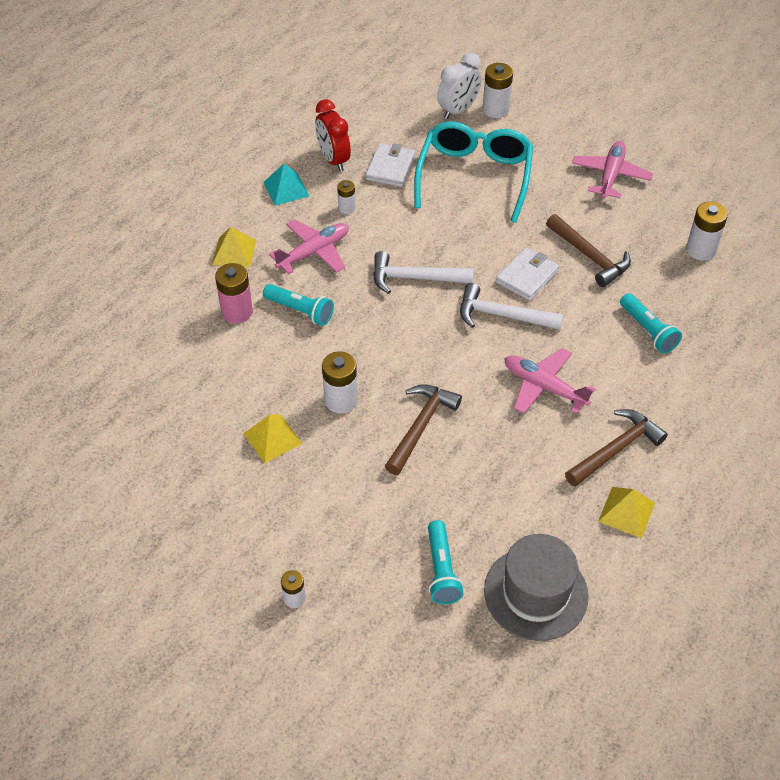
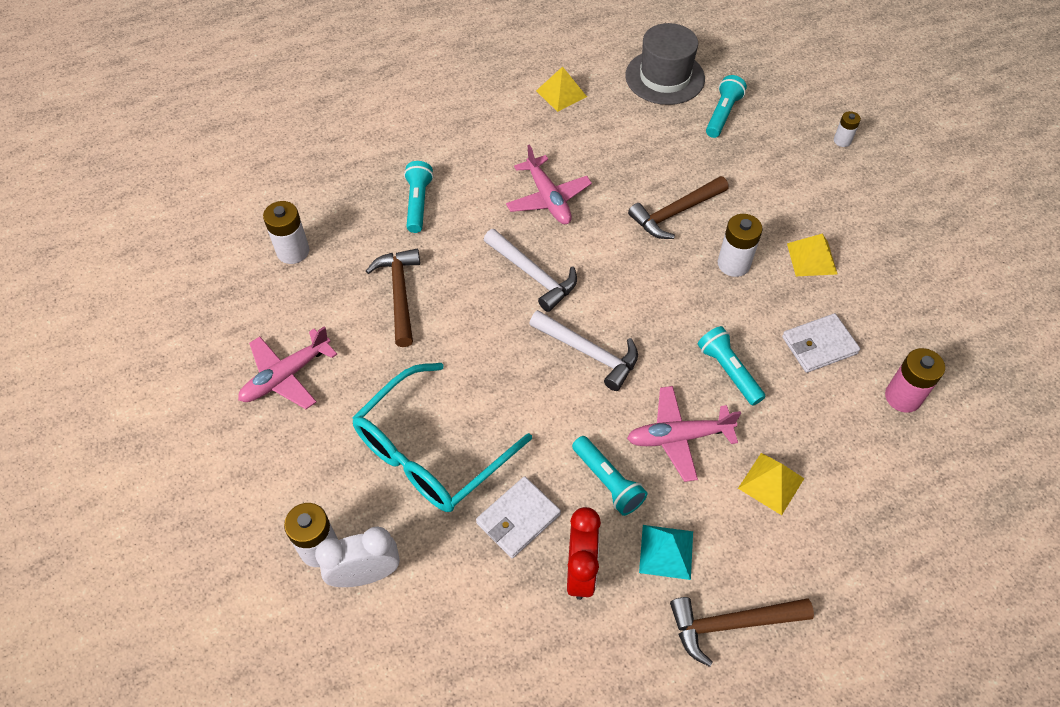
camera: 150 degrees left, 5 degrees up
pink battery [215,263,253,323] -> pink battery moved to [885,348,945,413]
white battery [337,180,355,214] -> turquoise flashlight [572,436,647,516]
white wallet [496,248,559,301] -> white wallet moved to [782,313,860,373]
brown hammer [565,409,668,487] -> brown hammer moved to [670,597,814,667]

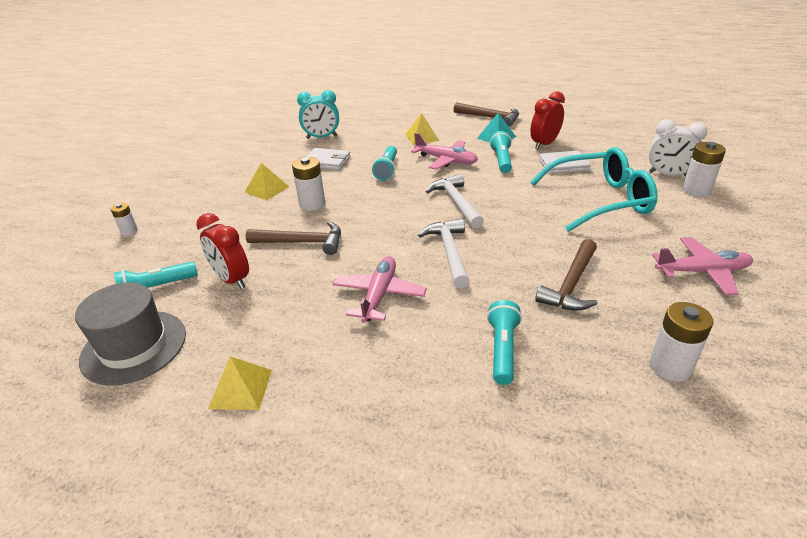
camera: 140 degrees left, 20 degrees down
turquoise flashlight [404,161,433,233] -> turquoise flashlight turned 150 degrees clockwise [487,300,522,385]
pink battery [885,348,945,413] -> turquoise clock [297,90,339,139]
none -> red clock [196,213,249,289]

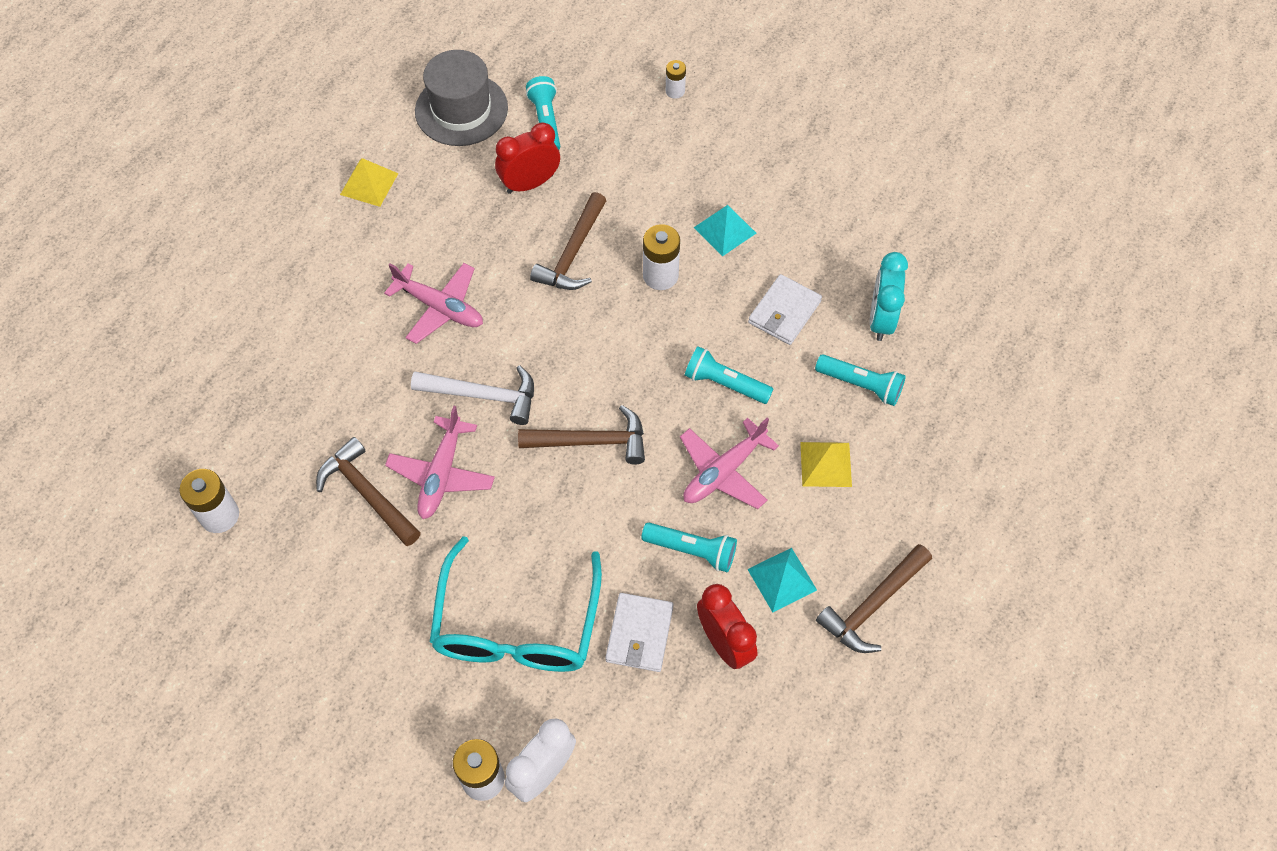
camera: 105 degrees right, 25 degrees up
yellow pyramid [245,163,289,200] -> turquoise pyramid [694,205,756,256]
white hammer [426,174,484,229] -> brown hammer [518,405,645,465]
turquoise flashlight [487,300,522,385] -> turquoise flashlight moved to [815,354,906,406]
pink plane [652,237,753,295] -> pink plane moved to [385,406,495,519]

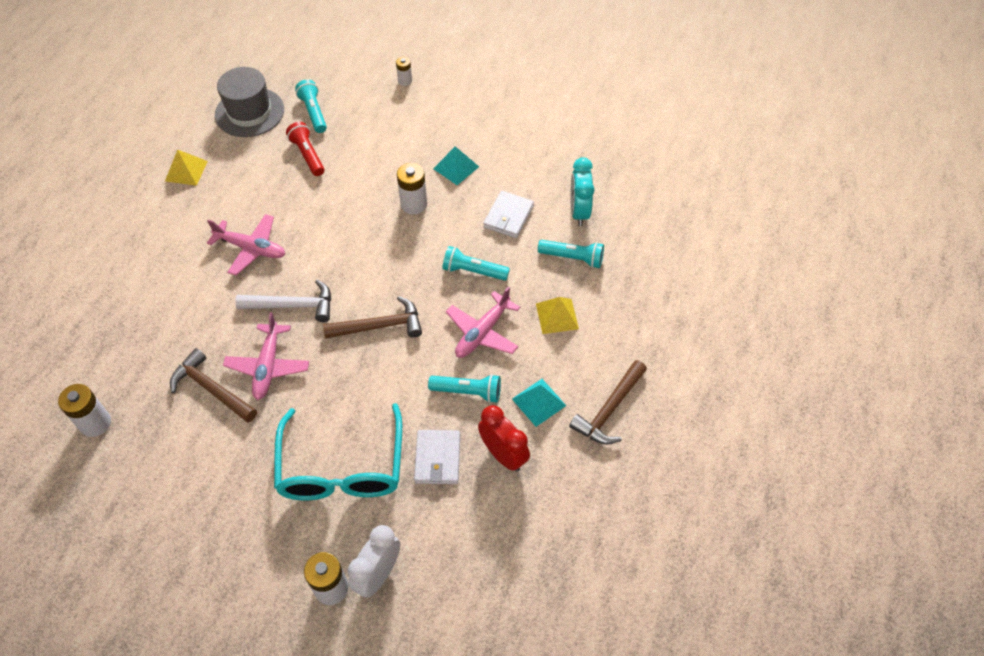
camera: 10 degrees left, 5 degrees down
red clock [495,122,560,194] -> red flashlight [286,122,324,176]
brown hammer [530,192,606,290] -> none

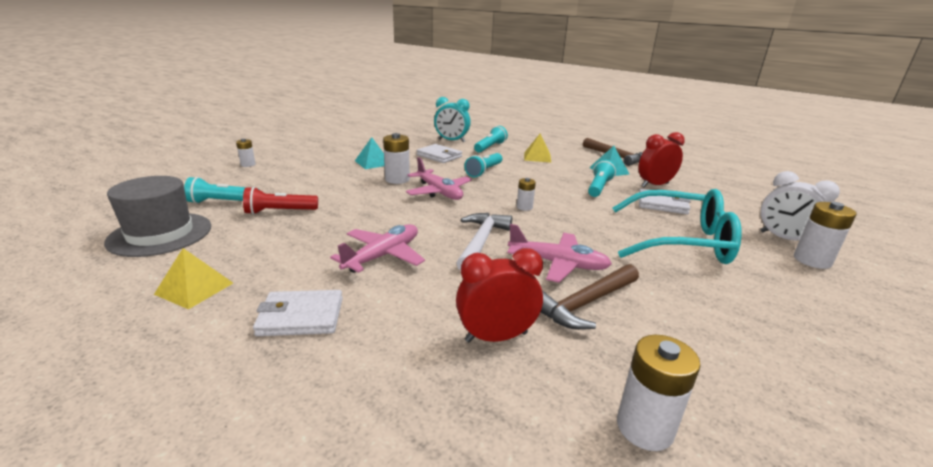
camera: 75 degrees left, 30 degrees down
brown hammer [323,296,422,339] -> white battery [517,178,536,211]
pink plane [446,286,520,358] -> pink plane moved to [406,157,472,200]
none -> white wallet [253,290,343,336]
none -> red clock [456,248,543,342]

